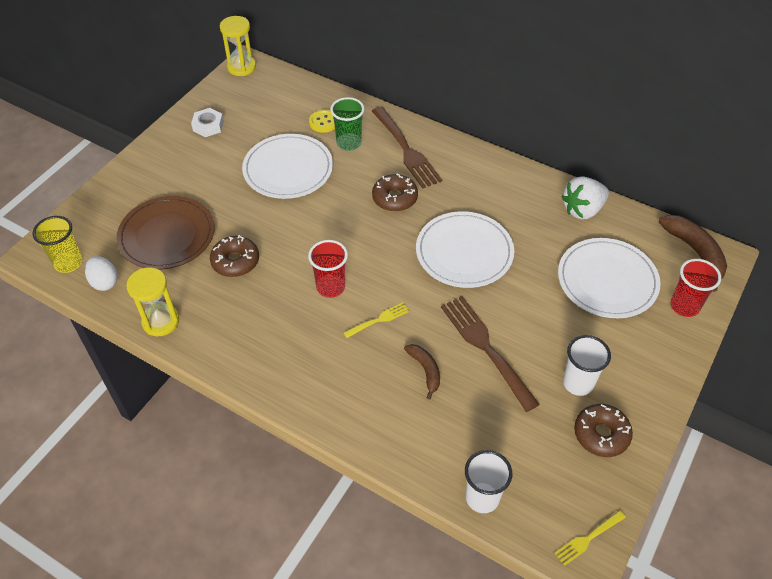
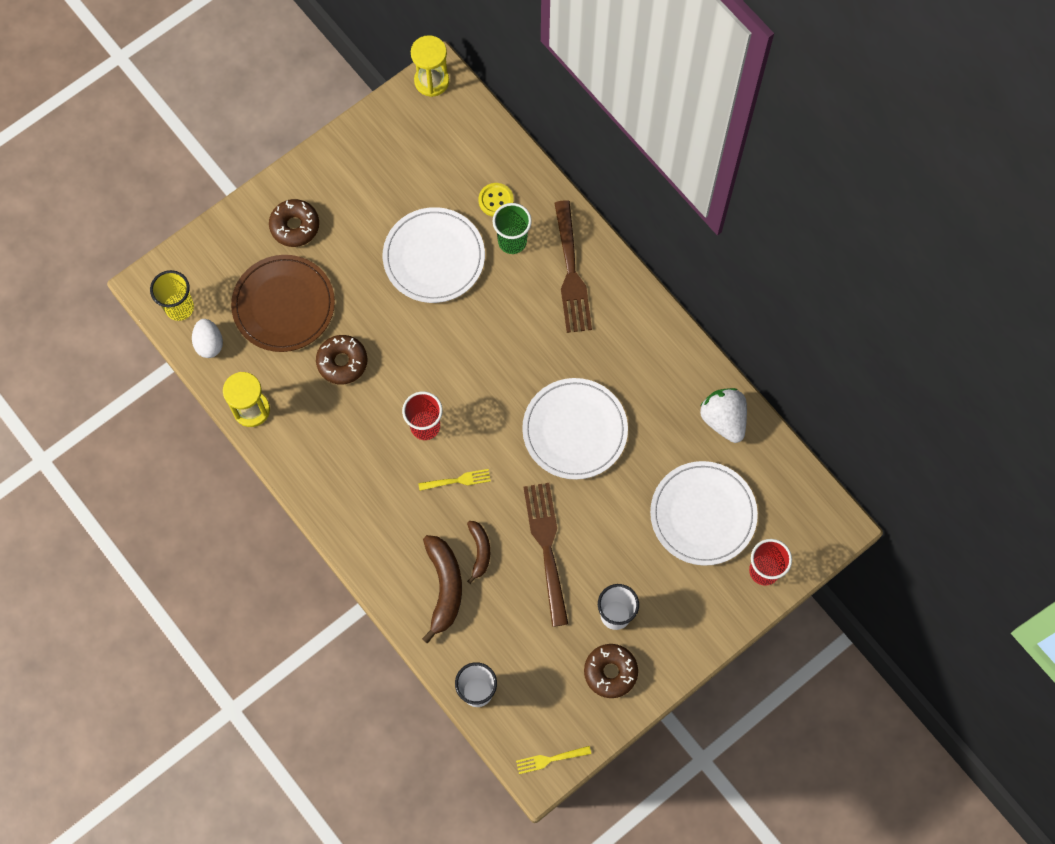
camera: 20 degrees right, 20 degrees up
white nut [191,108,224,137] -> none
brown donut [372,174,418,212] -> brown donut moved to [269,199,319,247]
white strawberry [561,176,609,220] -> white strawberry turned 75 degrees clockwise [700,388,747,443]
brown banana [659,215,727,292] -> brown banana moved to [422,535,462,644]

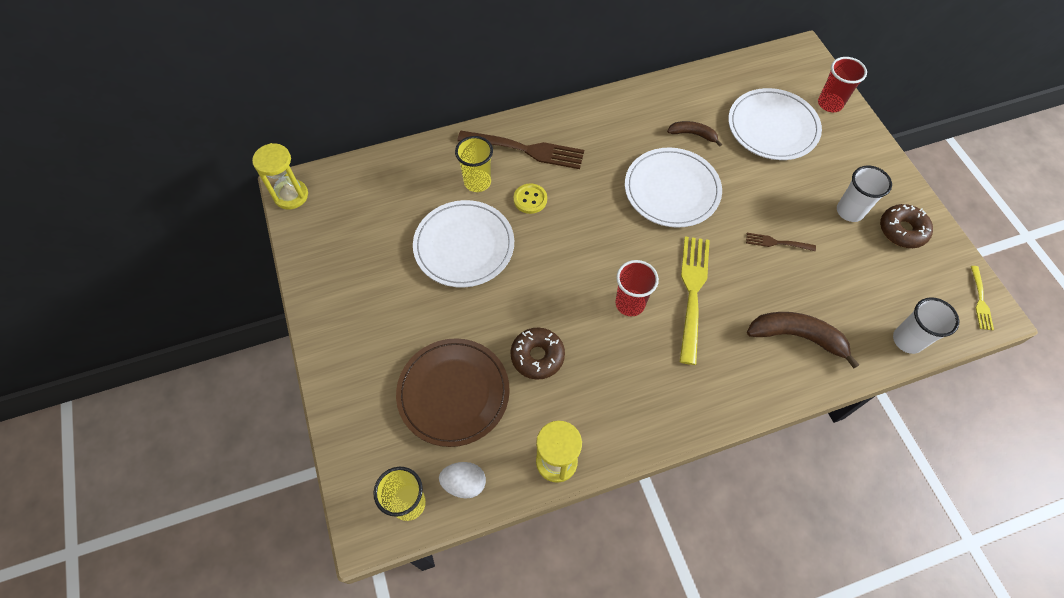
camera: 70 degrees left, 10 degrees down
brown donut [269,199,319,247] -> none
yellow fork [418,469,491,491] -> yellow fork [680,236,710,365], size x2.01
brown banana [467,521,490,584] -> brown banana moved to [667,121,722,147]
yellow button [479,183,514,217] -> yellow button moved to [513,183,547,214]
green cup [493,203,532,254] -> yellow cup [455,136,493,192]
brown fork [523,483,568,627] -> brown fork [746,233,816,251], size x0.50
white strawberry [700,388,747,443] -> none

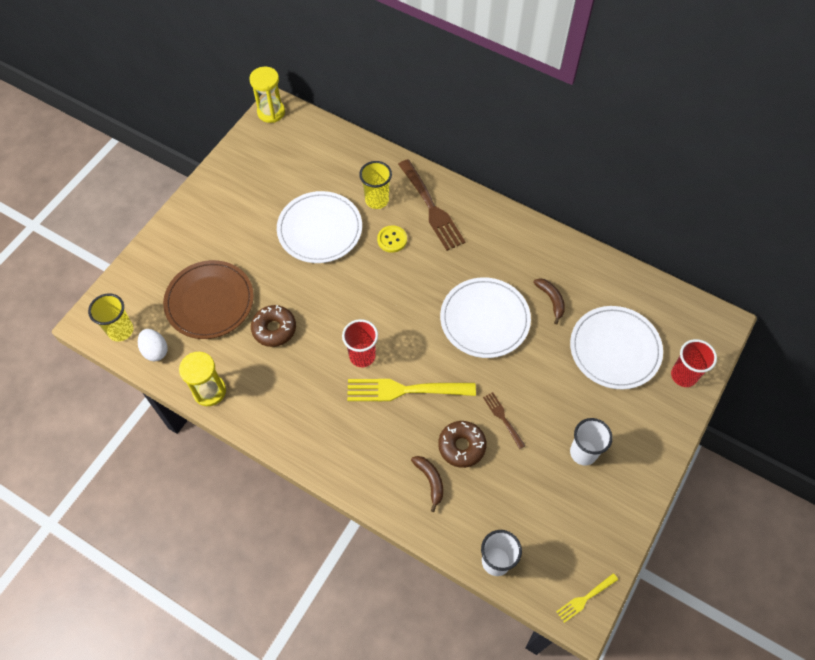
camera: 50 degrees right, 0 degrees up
yellow fork [680,236,710,365] -> yellow fork turned 150 degrees counterclockwise [347,379,476,401]
brown banana [747,312,859,368] -> brown banana [411,456,443,512], size x0.59
brown donut [880,204,933,248] -> brown donut moved to [438,421,487,468]

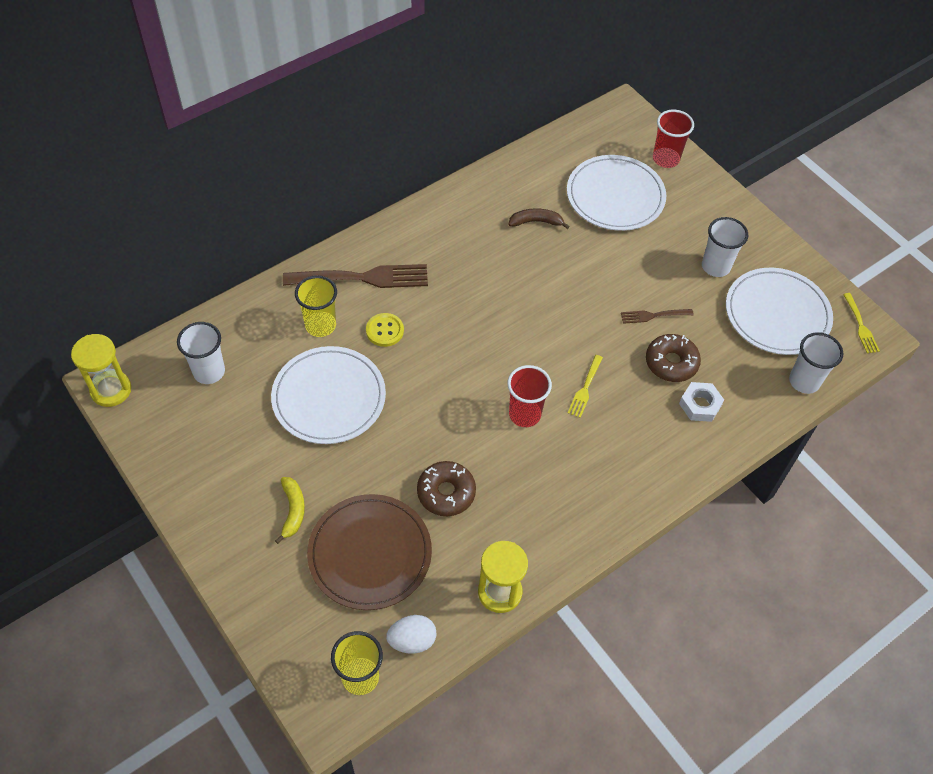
camera: 70 degrees left, 5 degrees down
yellow fork [347,379,476,401] -> yellow fork [568,355,603,418], size x0.50
brown banana [411,456,443,512] -> white nut [679,382,724,422]
white plate [440,277,531,358] -> white plate moved to [726,268,833,355]
none -> white cup [177,322,225,384]
none -> yellow banana [275,477,305,544]

